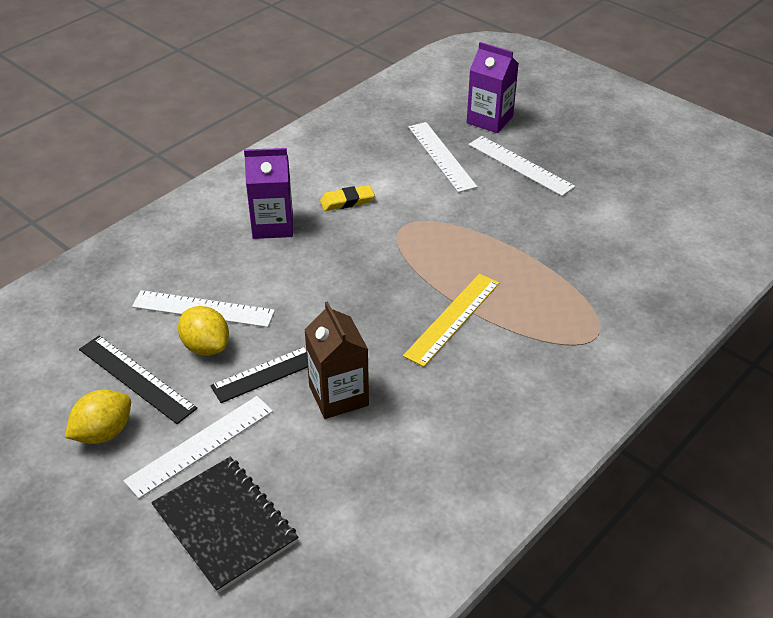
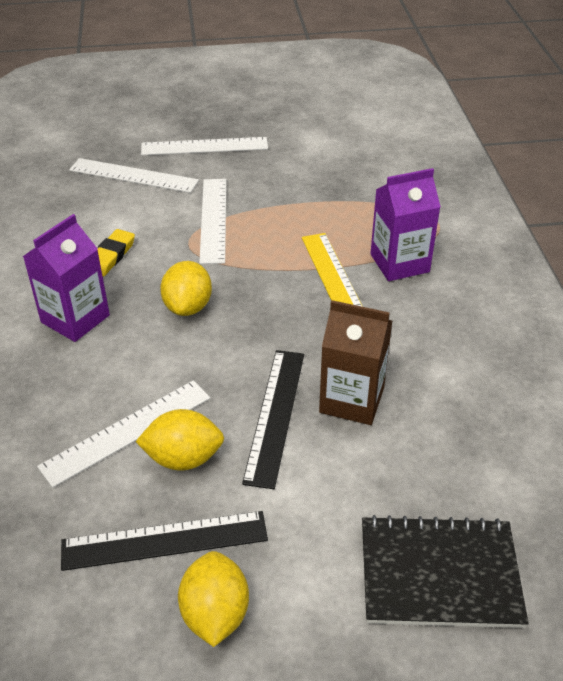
camera: 50 degrees left, 0 degrees up
white ruler [123,396,273,499] -> white ruler moved to [199,179,226,264]
purple carton [467,42,519,133] -> purple carton moved to [370,168,441,281]
none -> yellow lemon [160,261,212,316]

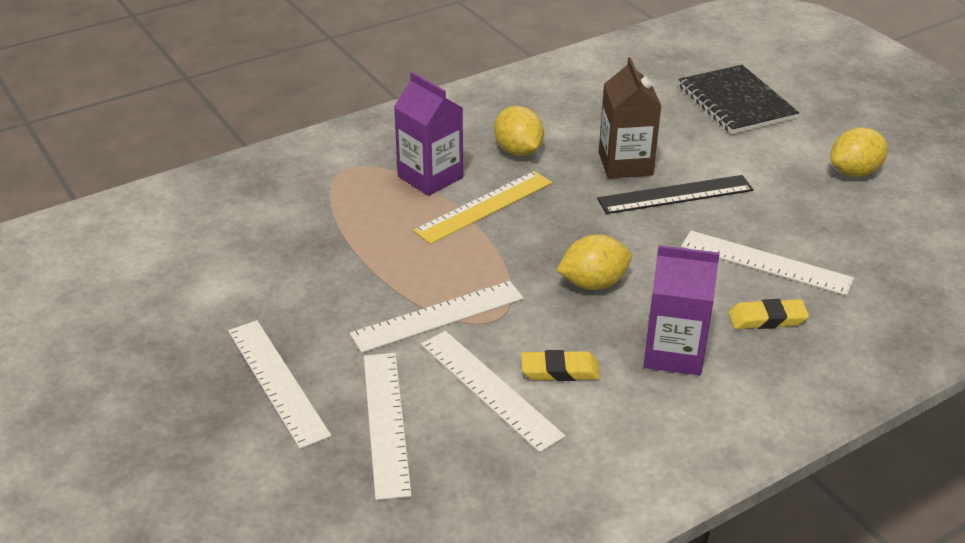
camera: 115 degrees left, 5 degrees down
black ruler [61,511,268,571] -> none
yellow lemon [135,409,224,471] -> yellow lemon moved to [494,106,544,156]
none -> white ruler [421,331,566,453]
none -> yellow eraser [728,299,809,329]

